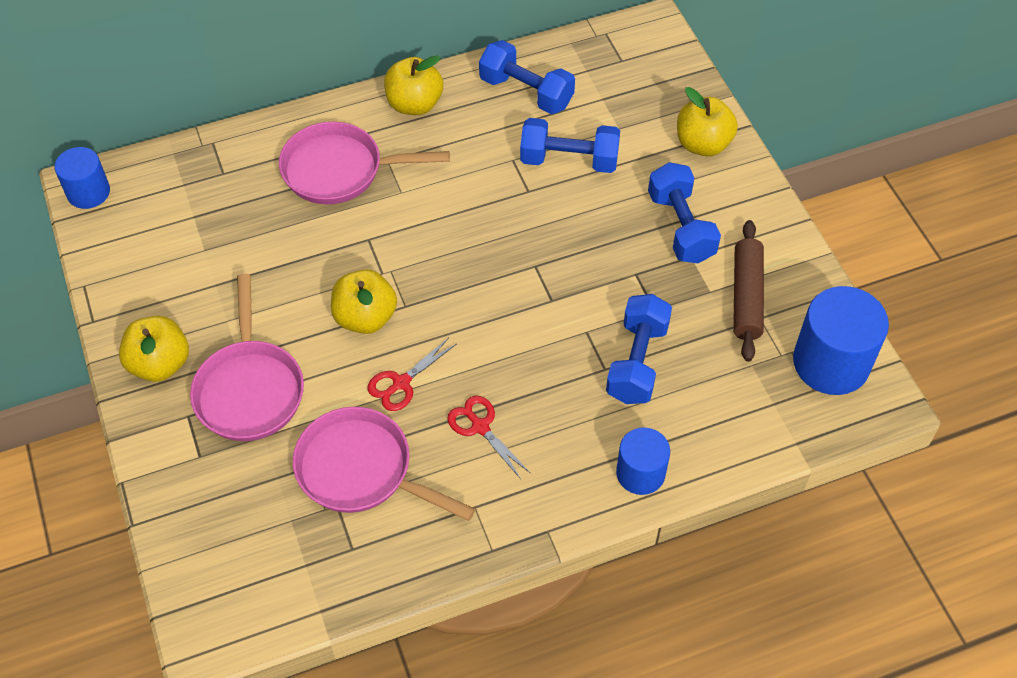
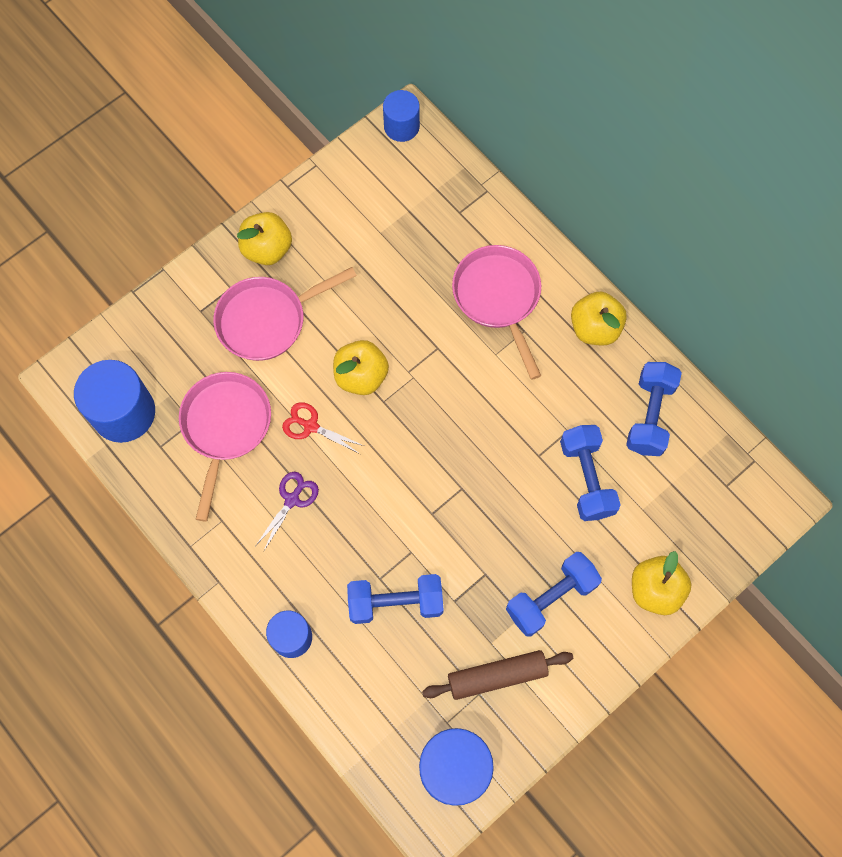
camera: 70 degrees right, 15 degrees up
red scissors [447,395,530,479] -> purple scissors [256,472,319,552]
none -> blue cylinder [74,360,155,443]

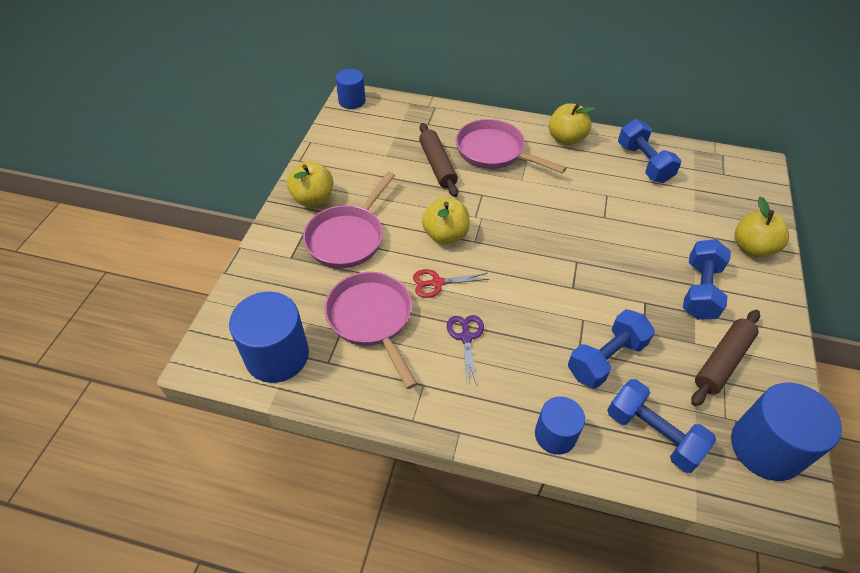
camera: 35 degrees left, 20 degrees down
blue dumbbell [560,425,621,521] -> blue dumbbell moved to [607,379,716,473]
none -> brown rolling pin [419,123,458,197]

